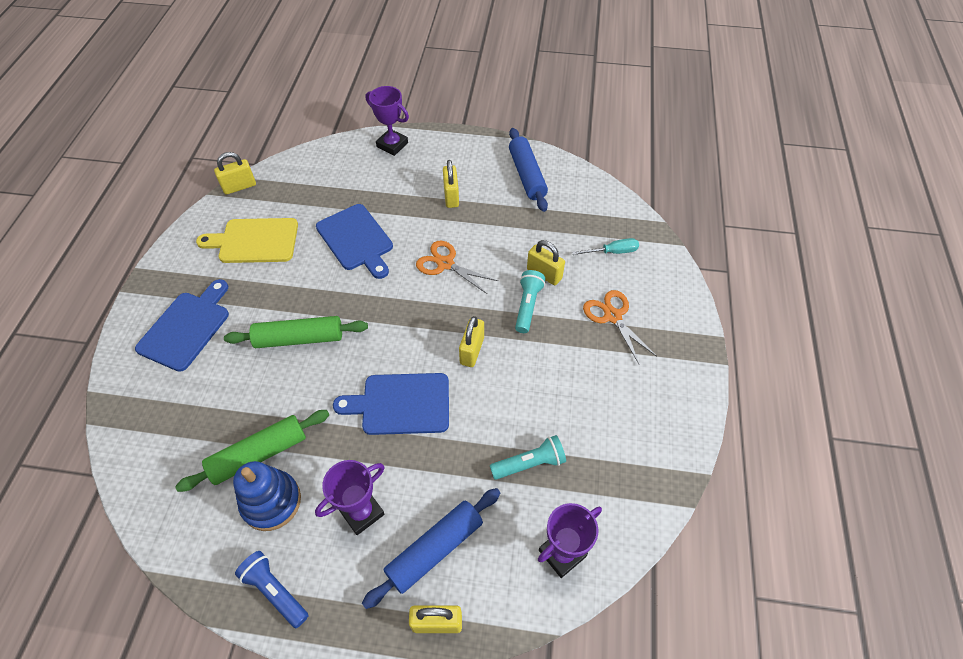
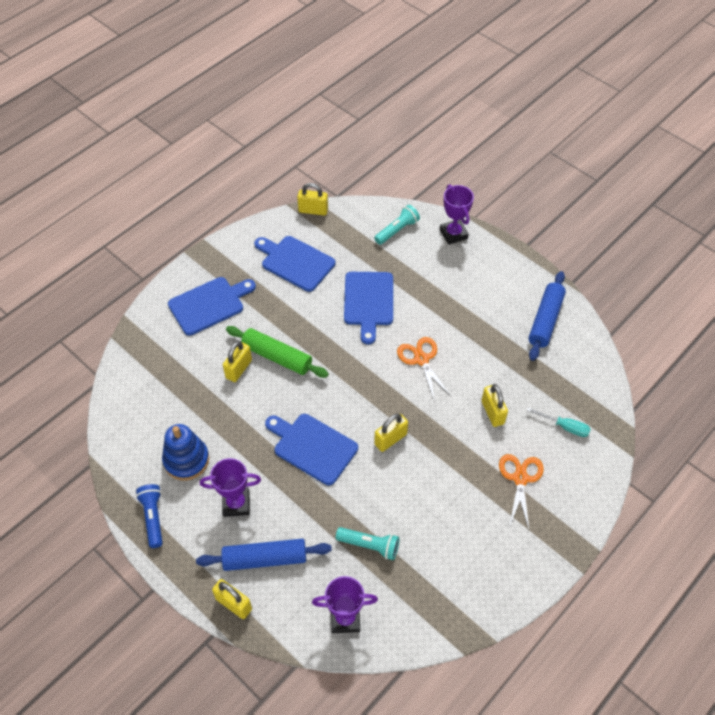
camera: 35 degrees right, 0 degrees up
green rolling pin [175,410,329,492] -> none
yellow cutting board [196,218,298,263] -> blue cutting board [254,236,335,292]
yellow padlock [443,160,459,208] -> yellow padlock moved to [223,341,252,382]
turquoise flashlight [515,270,545,333] -> turquoise flashlight moved to [374,205,420,245]

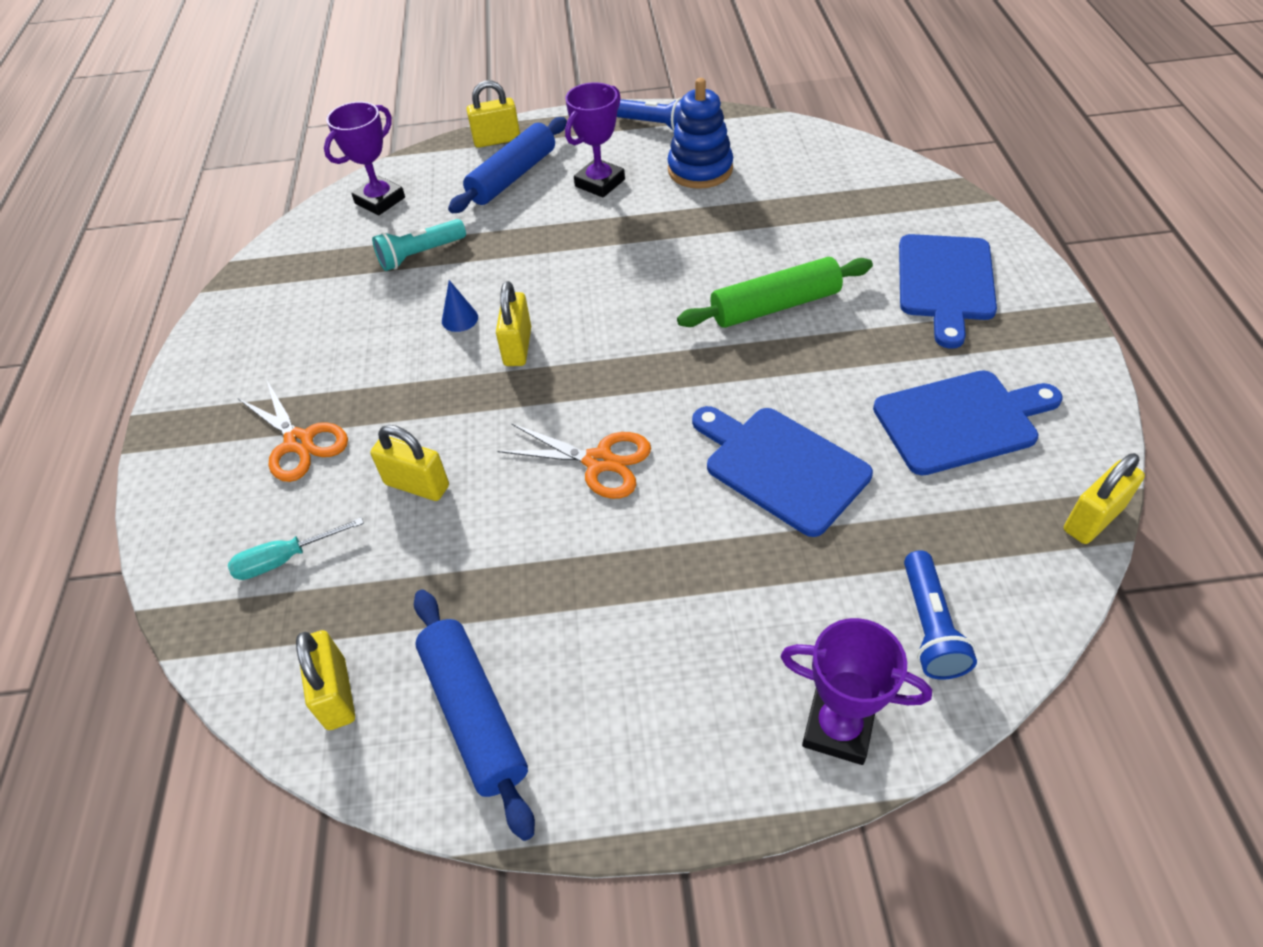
camera: 135 degrees right, 5 degrees down
yellow padlock [223,341,252,382] -> yellow padlock moved to [296,630,355,730]
blue cutting board [265,414,358,485] -> none
turquoise flashlight [374,205,420,245] -> blue flashlight [904,550,977,680]
none -> blue cone [442,280,478,332]

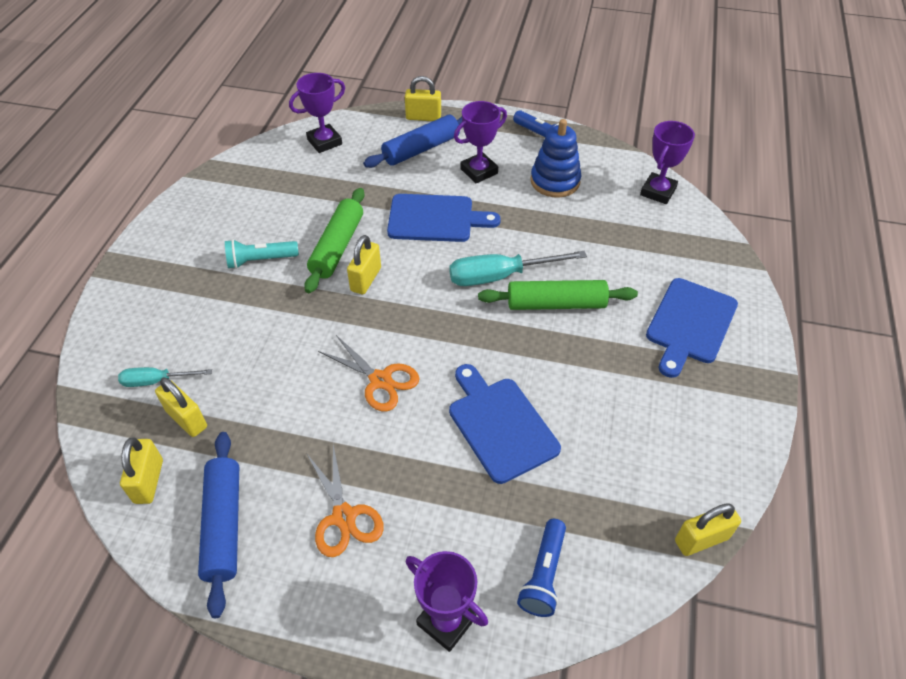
camera: 15 degrees right, 0 degrees up
orange scissors [238,379,348,482] -> orange scissors moved to [306,445,384,557]
yellow padlock [370,425,449,501] -> yellow padlock moved to [155,378,207,437]
turquoise flashlight [372,219,466,271] -> turquoise flashlight moved to [225,239,299,269]
blue cone [442,280,478,332] -> green rolling pin [304,188,365,293]
blue cutting board [873,370,1063,475] -> blue cutting board moved to [387,194,501,242]
none -> turquoise screwdriver [449,251,587,286]
none -> purple trophy [640,121,695,204]

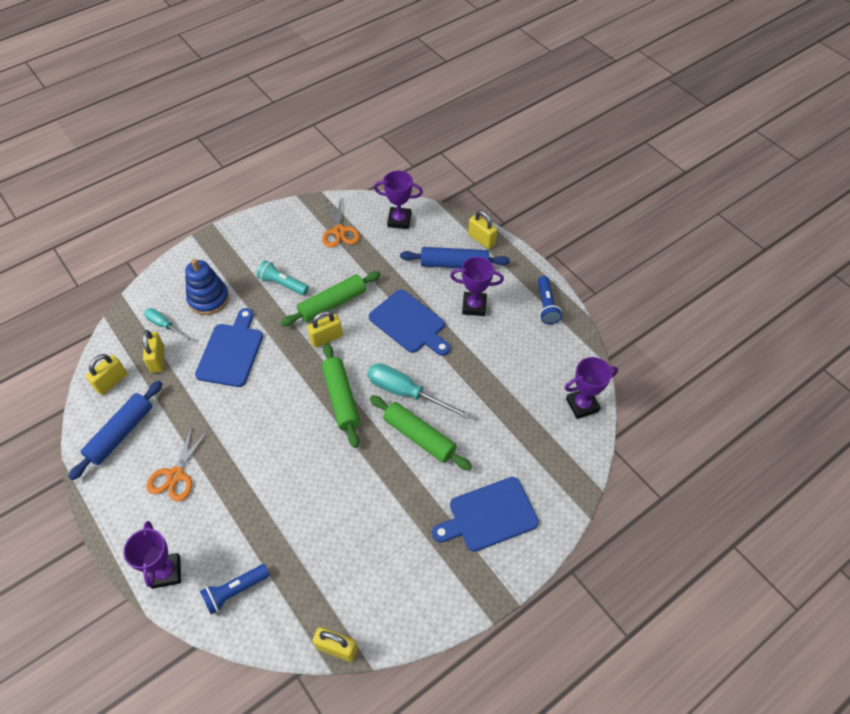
camera: 40 degrees right, 5 degrees up
orange scissors [318,335,420,411] -> orange scissors moved to [322,198,360,248]
blue cutting board [449,364,561,484] -> blue cutting board moved to [195,308,263,387]
blue stacking toy [531,119,581,198] -> blue stacking toy moved to [185,259,229,315]
none -> green rolling pin [322,343,360,448]

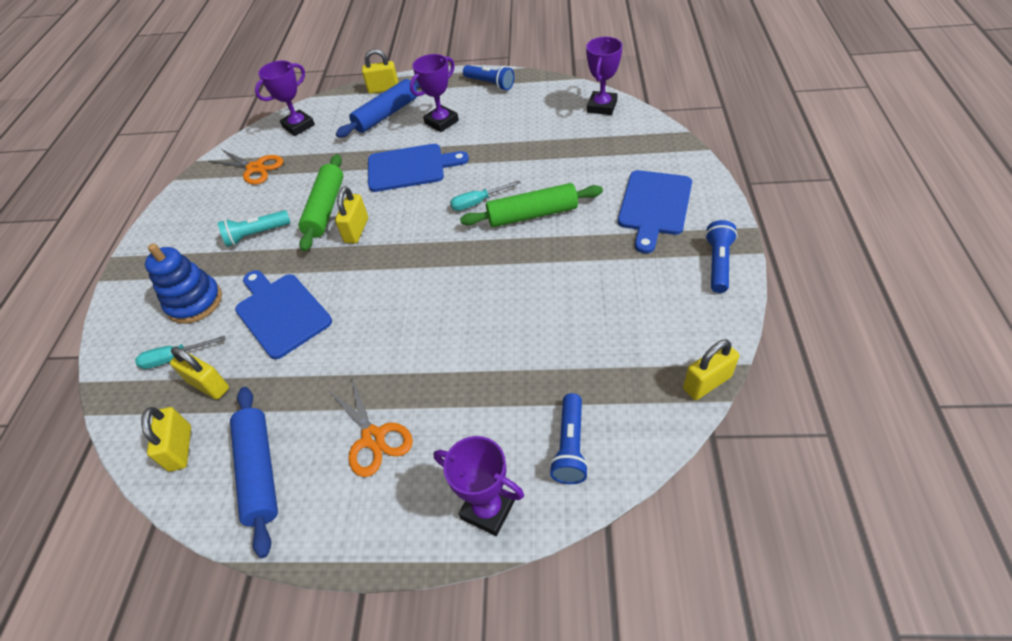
camera: 45 degrees left, 5 degrees down
green rolling pin [322,343,360,448] -> none
turquoise screwdriver [368,363,470,419] -> turquoise screwdriver [450,180,520,211], size x0.58
none -> blue flashlight [705,220,738,293]

